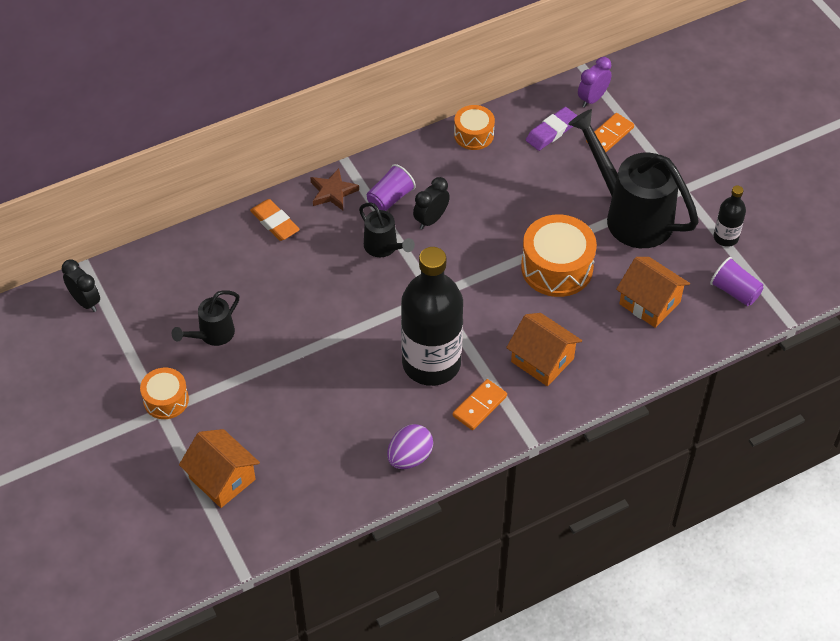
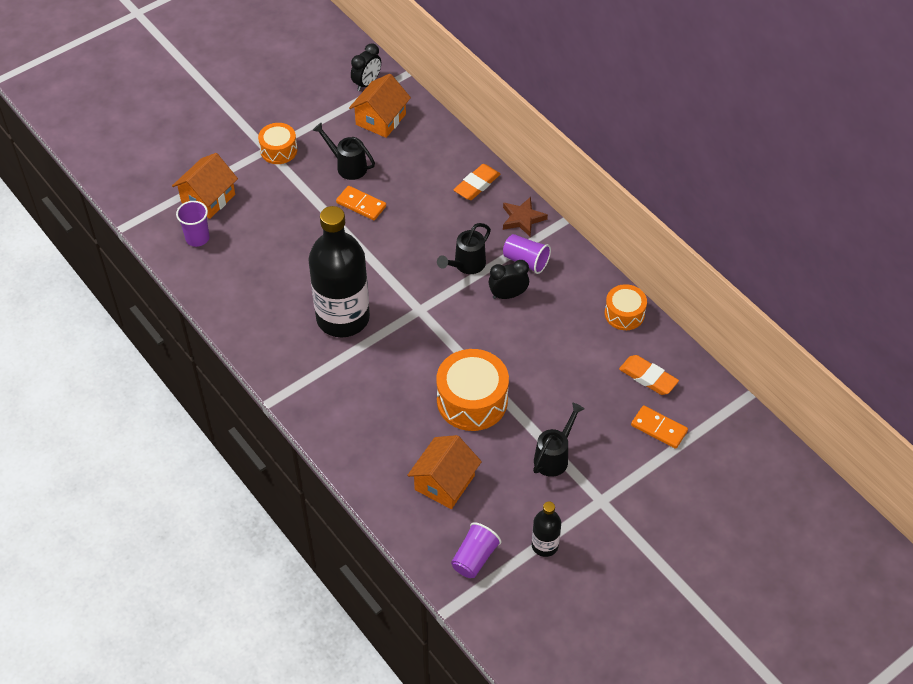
camera: 80 degrees right, 0 degrees up
purple egg [387,424,433,469] -> none
black clock [413,177,450,229] -> black clock turned 45 degrees counterclockwise [488,260,529,299]
orange domino [452,379,507,430] -> orange domino moved to [336,186,386,220]
orange house [506,313,582,386] -> orange house moved to [349,74,411,138]
purple eraser [526,107,578,151] -> orange eraser [619,355,679,395]
black watering can [568,109,699,248] -> black watering can [533,402,585,477], size x0.50
purple clock [578,57,612,108] -> none
none -> purple cup [176,201,210,247]

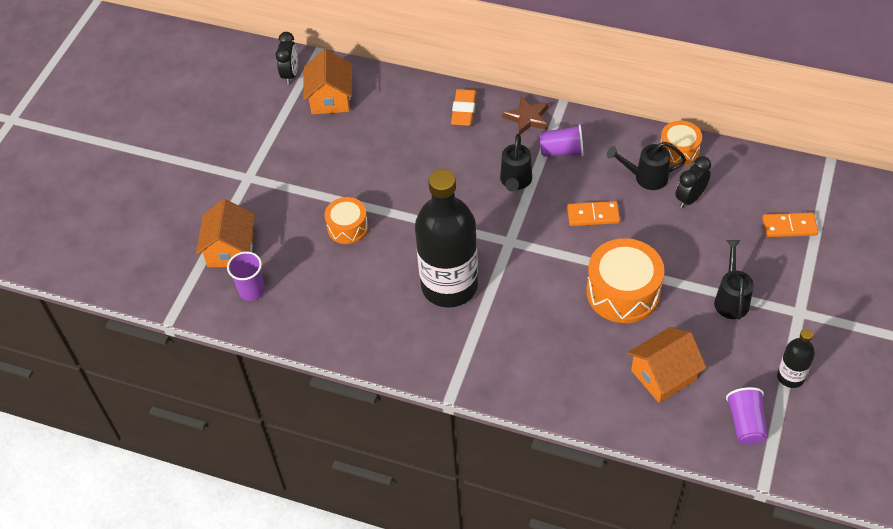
camera: 30 degrees left, 0 degrees up
orange drum [258,123,297,164] -> orange drum moved to [325,197,368,244]
black watering can [312,122,375,180] -> black watering can moved to [607,142,686,190]
orange domino [336,186,386,220] -> orange domino moved to [567,201,620,226]
orange house [407,435,482,509] -> orange house turned 60 degrees clockwise [627,327,707,403]
black clock [488,260,529,299] -> black clock moved to [675,156,711,208]
orange eraser [619,355,679,395] -> none

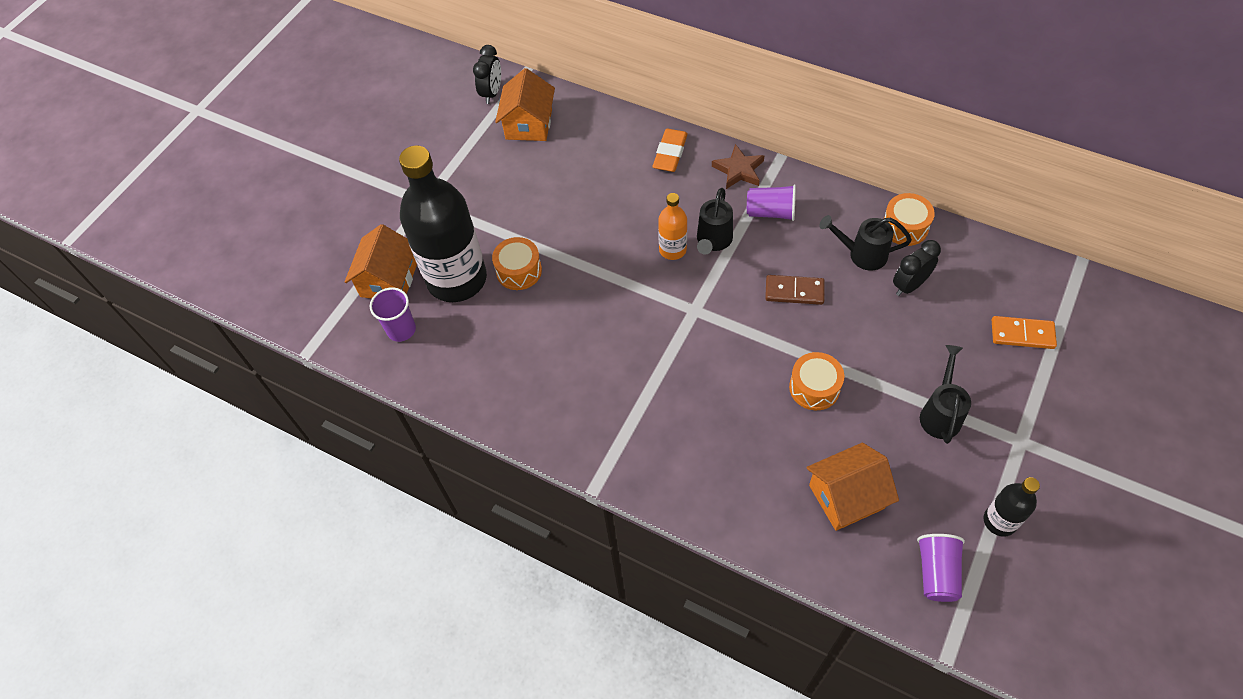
camera: 10 degrees right, 5 degrees up
black bottle [415,169,478,308] -> black bottle moved to [399,146,487,302]
orange domino [567,201,620,226] -> brown domino [765,275,824,305]
orange drum [586,238,664,323] -> orange drum [789,352,844,410], size x0.59
none -> orange bottle [658,193,687,260]

